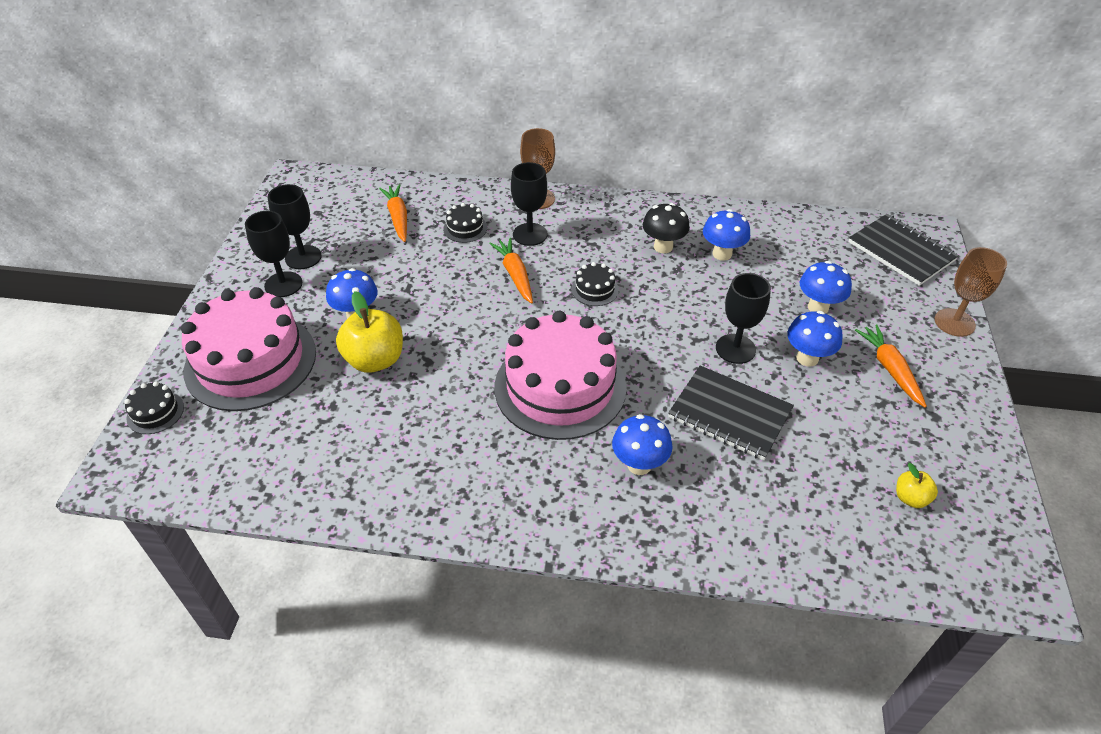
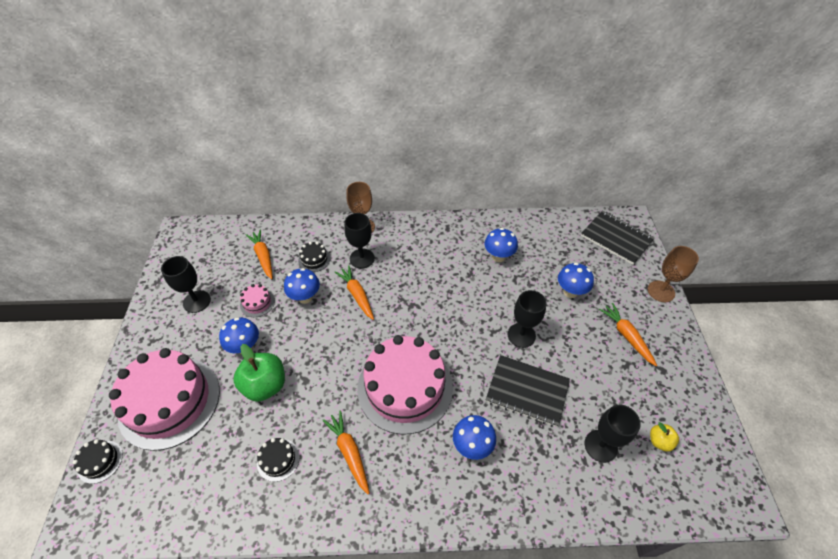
camera: 10 degrees left, 5 degrees up
black goblet [245,211,302,297] -> black goblet moved to [585,405,641,463]
yellow apple [336,291,403,373] -> green apple [233,344,285,402]
black cake [571,262,619,306] -> black cake moved to [257,438,300,482]
black mushroom [643,203,690,253] -> none
blue mushroom [787,311,843,367] -> blue mushroom moved to [284,268,320,304]
none -> pink cake [240,284,275,317]
none -> orange carrot [322,410,370,494]

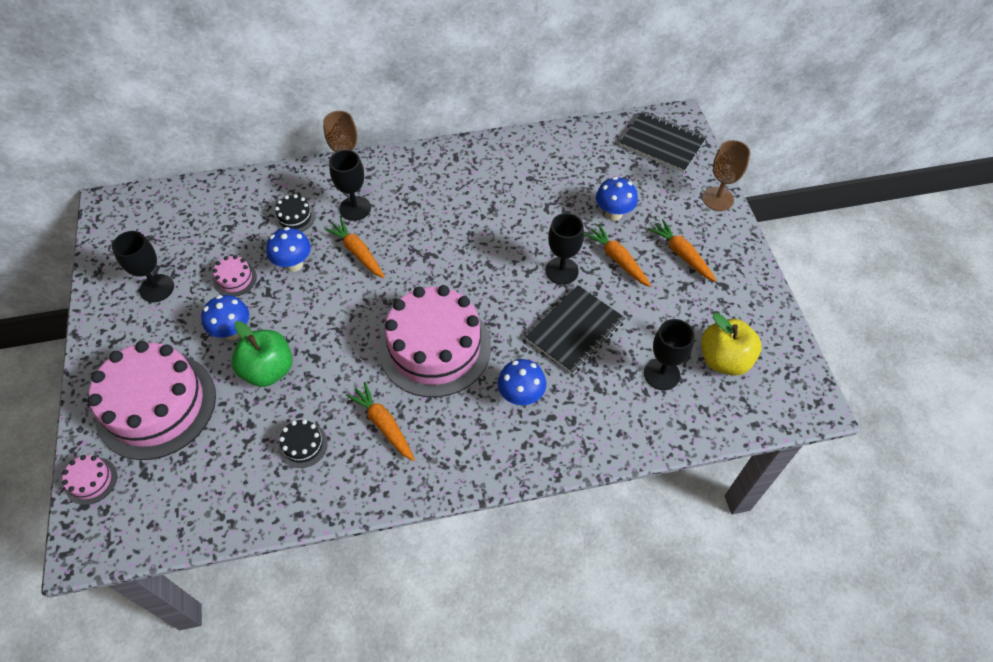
camera: 10 degrees left, 5 degrees up
black cake [73,439,123,484] -> pink cake [62,455,117,505]
orange carrot [246,229,273,279] -> orange carrot moved to [584,224,651,287]
blue mushroom [485,228,518,262] -> none
black notebook [486,355,570,427] -> black notebook turned 60 degrees counterclockwise [525,285,625,374]
yellow apple [650,422,679,452] -> yellow apple [702,313,761,376], size x1.95

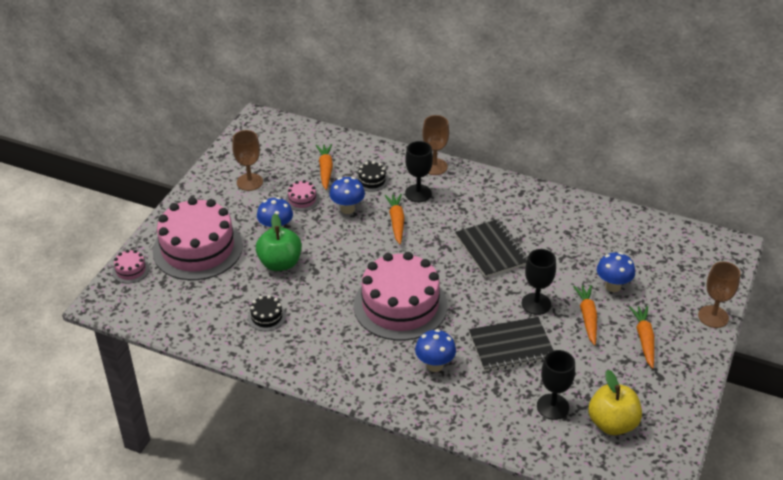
camera: 35 degrees right, 15 degrees down
black goblet [112,231,174,302] -> brown goblet [232,130,263,191]
orange carrot [346,382,415,461] -> orange carrot moved to [316,144,333,190]
black notebook [620,111,707,172] -> black notebook moved to [455,219,528,278]

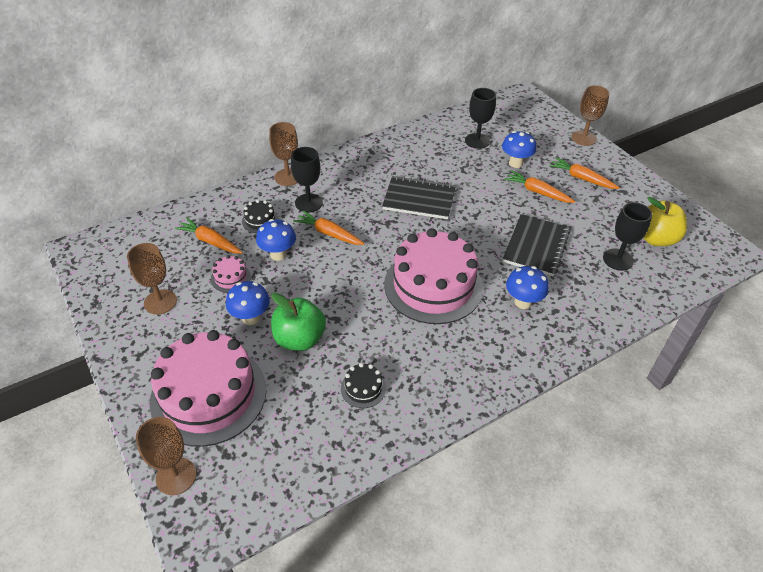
camera: 55 degrees left, 5 degrees up
pink cake [112,250,150,284] -> brown goblet [136,417,196,495]
black goblet [522,249,556,315] -> black goblet moved to [465,88,496,149]

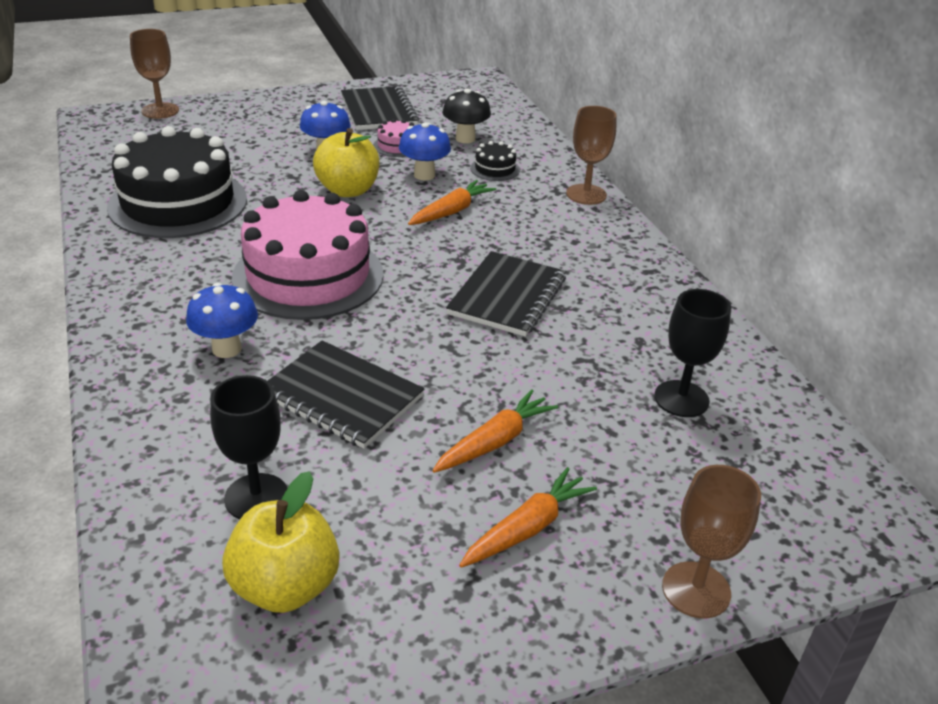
camera: 100 degrees right, 10 degrees down
brown goblet [127,243,177,315] -> black notebook [341,86,419,130]
pink cake [150,330,266,447] -> none
orange carrot [175,218,243,254] -> black mushroom [442,89,491,143]
green apple [271,293,326,351] -> none
black goblet [291,147,323,212] -> none
black cake [341,363,386,408] -> black cake [107,126,247,238], size x2.49
blue mushroom [502,131,536,168] -> none
none -> yellow apple [313,128,379,197]

